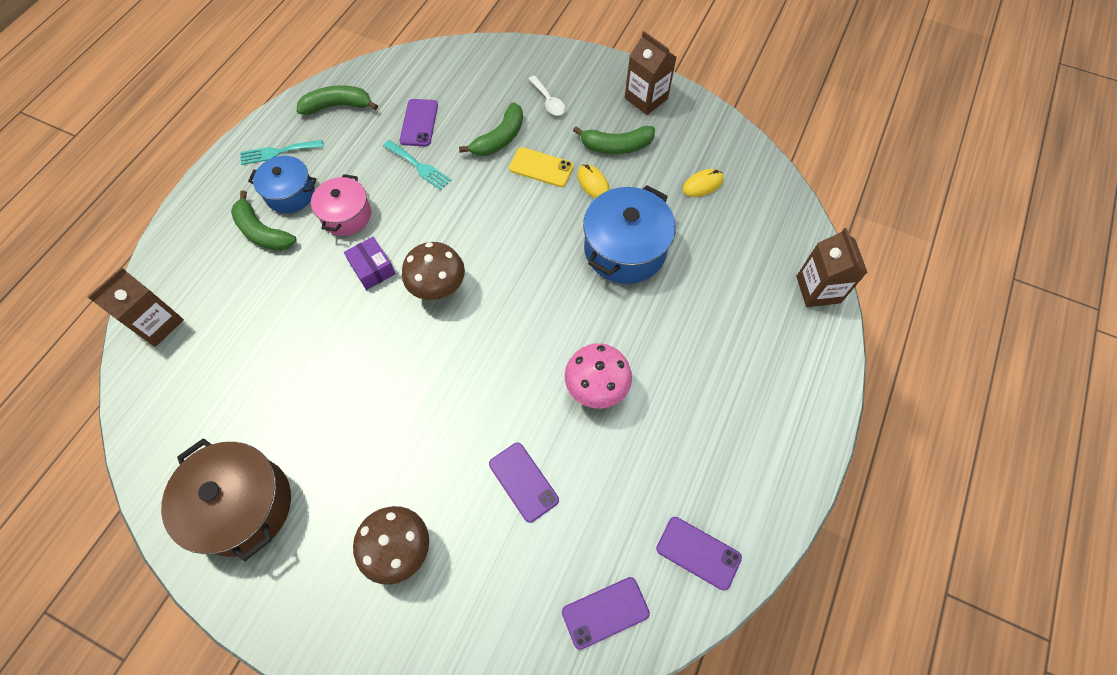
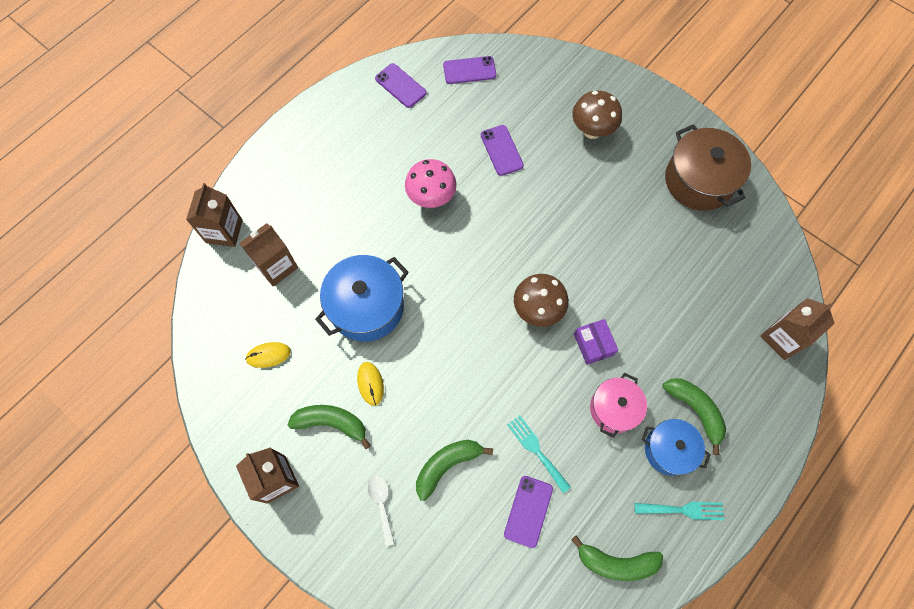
camera: 165 degrees left, 5 degrees up
yellow phone [509,147,574,187] -> none
none -> brown carton [240,223,298,286]

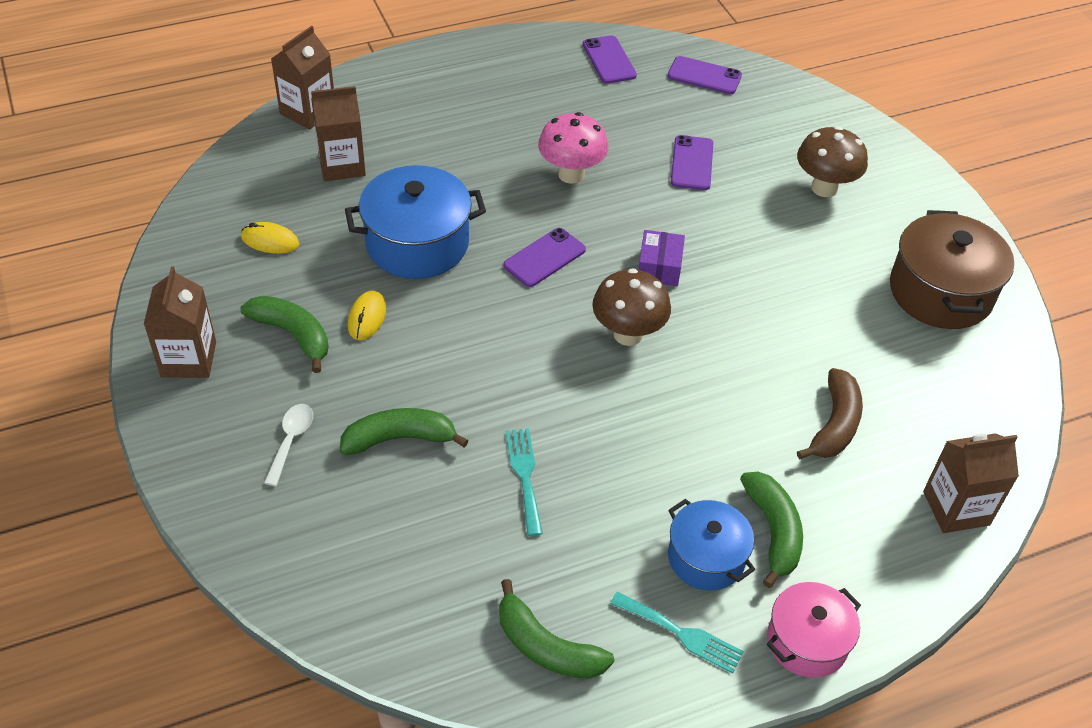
camera: 25 degrees right, 20 degrees down
purple phone [504,476,553,548] -> purple phone moved to [503,228,586,287]
purple box [574,319,618,365] -> purple box moved to [638,230,685,286]
pink pot [590,373,647,438] -> pink pot moved to [767,582,861,678]
none -> brown banana [797,368,863,459]

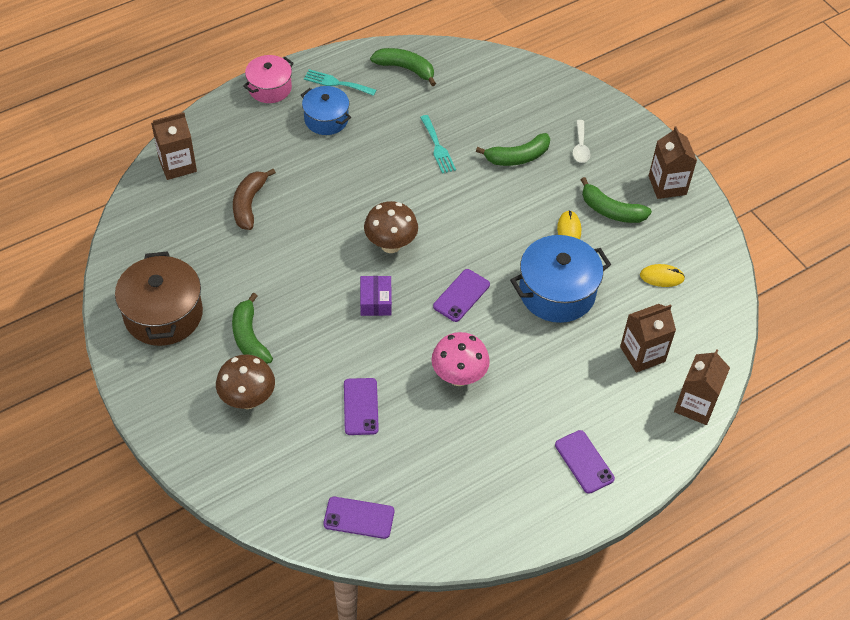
camera: 170 degrees right, 5 degrees up
purple phone [583,35,637,84] -> purple phone moved to [555,430,615,494]
green banana [740,472,803,588] -> green banana moved to [232,293,273,364]

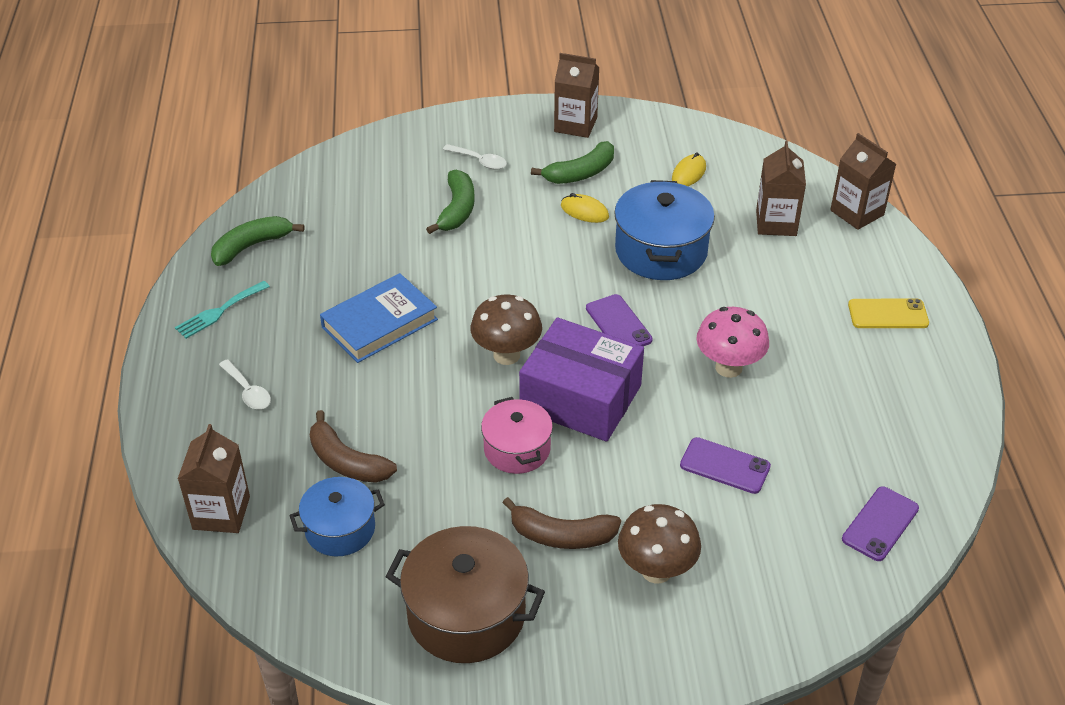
camera: 60 degrees left, 10 degrees down
green banana [232,293,273,364] -> brown banana [503,497,621,549]
pink pot [243,55,294,103] -> pink pot moved to [481,397,553,474]
blue pot [301,86,351,135] -> blue pot moved to [289,477,385,556]
purple box [360,276,392,316] -> purple box [519,318,644,442], size x2.10
turquoise fork [420,115,456,174] -> none
purple phone [555,430,615,494] -> yellow phone [848,299,929,328]
none -> white spoon [219,359,271,409]
none -> blue book [320,273,438,363]

